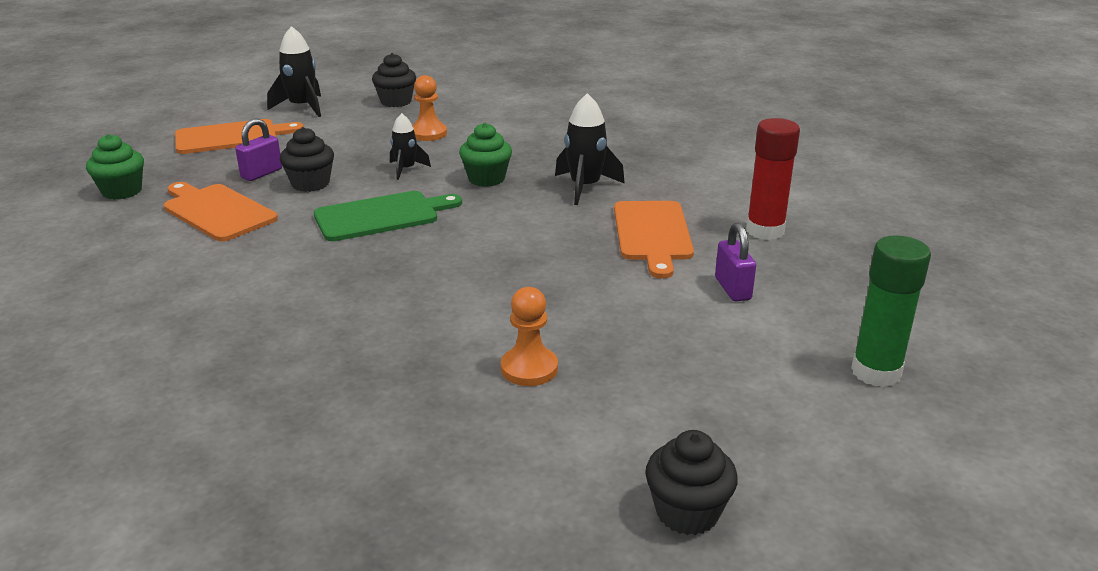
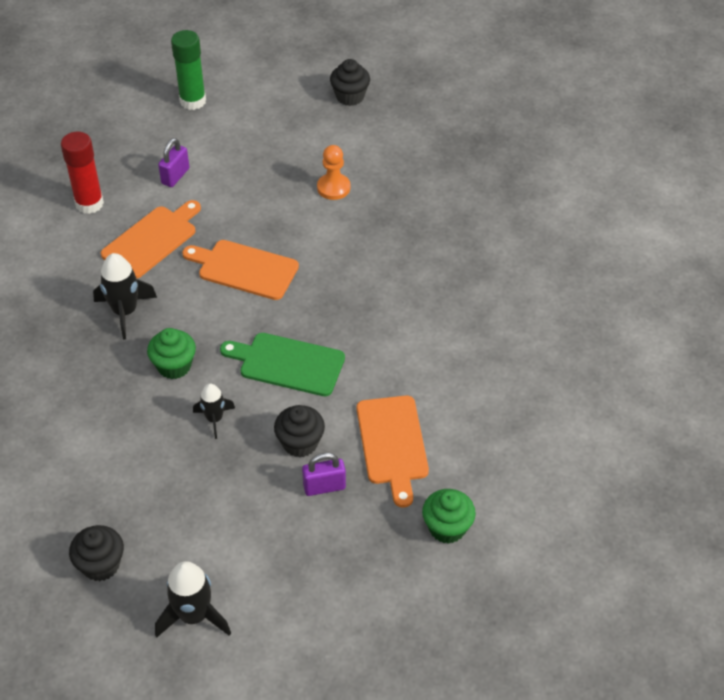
camera: 140 degrees left, 20 degrees up
orange cutting board [175,119,303,154] -> orange cutting board moved to [182,240,299,300]
orange pawn [413,75,447,141] -> none

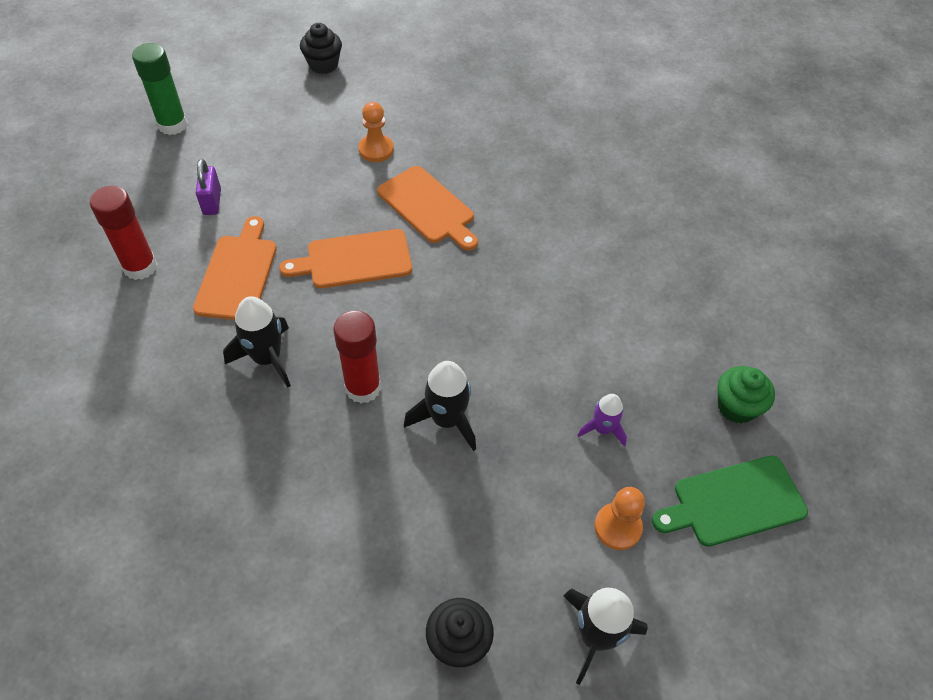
camera: 35 degrees left, 5 degrees up
green cupcake [147,328,196,379] -> red glue stick [333,310,381,403]
black rocket [193,384,235,439] -> black rocket [404,361,476,451], size x1.59
green cutting board [220,333,345,396] -> green cutting board moved to [652,456,808,547]
black cupcake [274,405,325,458] -> none
purple padlock [302,453,346,496] -> purple rocket [577,394,627,447]
orange cutting board [357,395,429,507] -> orange cutting board moved to [377,166,478,251]
none -> orange pawn [594,487,645,550]

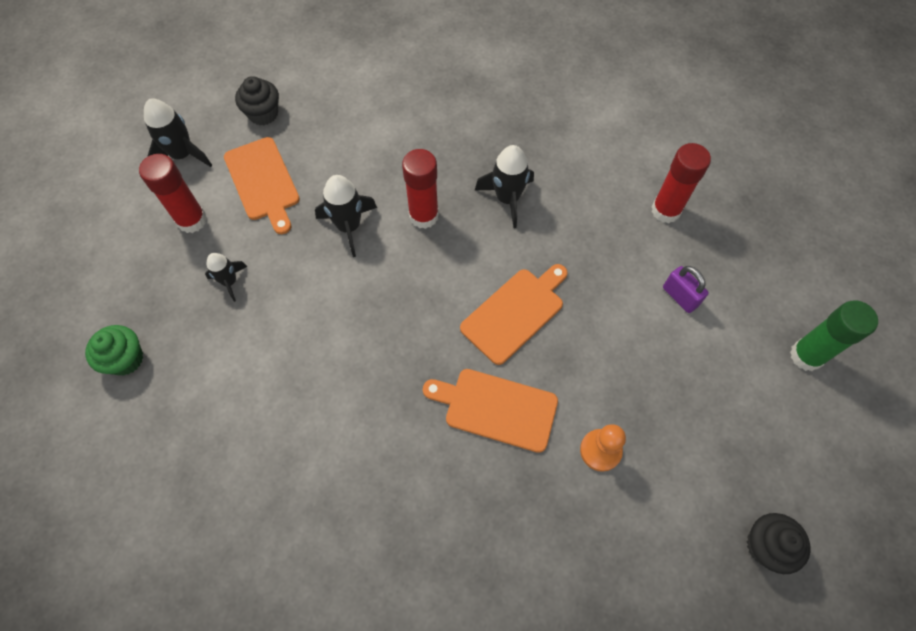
camera: 150 degrees right, 10 degrees up
orange cutting board [193,216,277,320] -> orange cutting board moved to [224,137,300,234]
purple rocket [577,394,627,447] -> black rocket [205,253,247,302]
orange pawn [594,487,645,550] -> red glue stick [139,154,207,233]
green cutting board [652,456,808,547] -> none

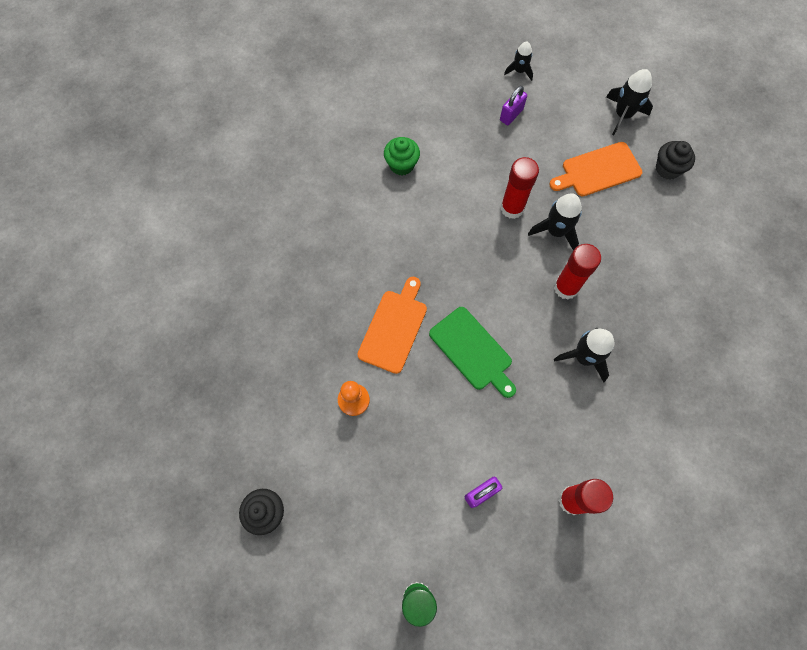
camera: 95 degrees right, 5 degrees up
green cupcake [85,325,143,375] -> green cupcake moved to [384,137,420,175]
red glue stick [139,154,207,233] -> red glue stick moved to [501,157,539,219]
black rocket [205,253,247,302] -> black rocket moved to [504,41,533,81]
orange cutting board [460,264,568,365] -> green cutting board [429,307,516,398]
none -> purple padlock [500,86,527,125]

